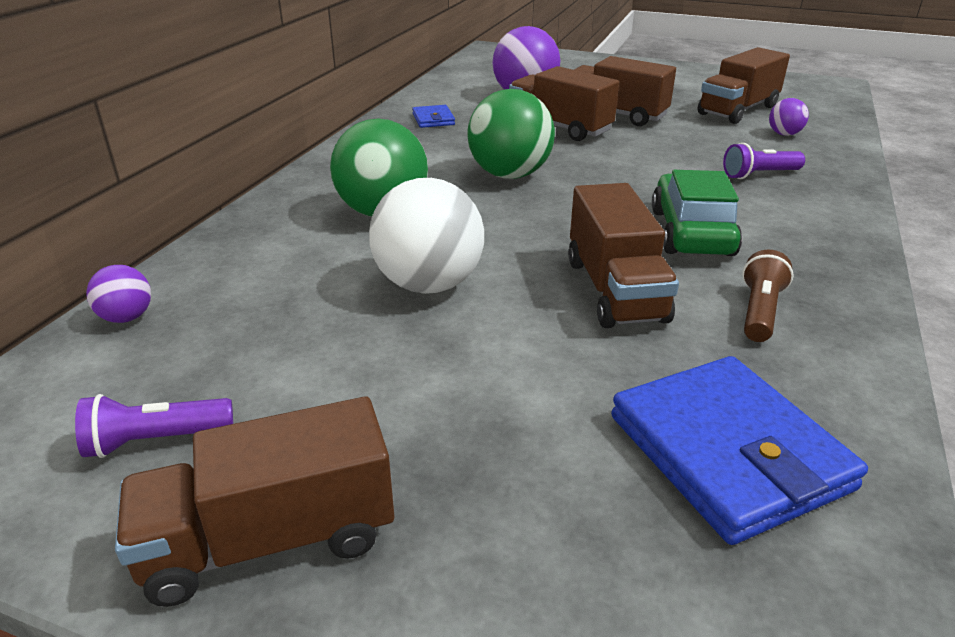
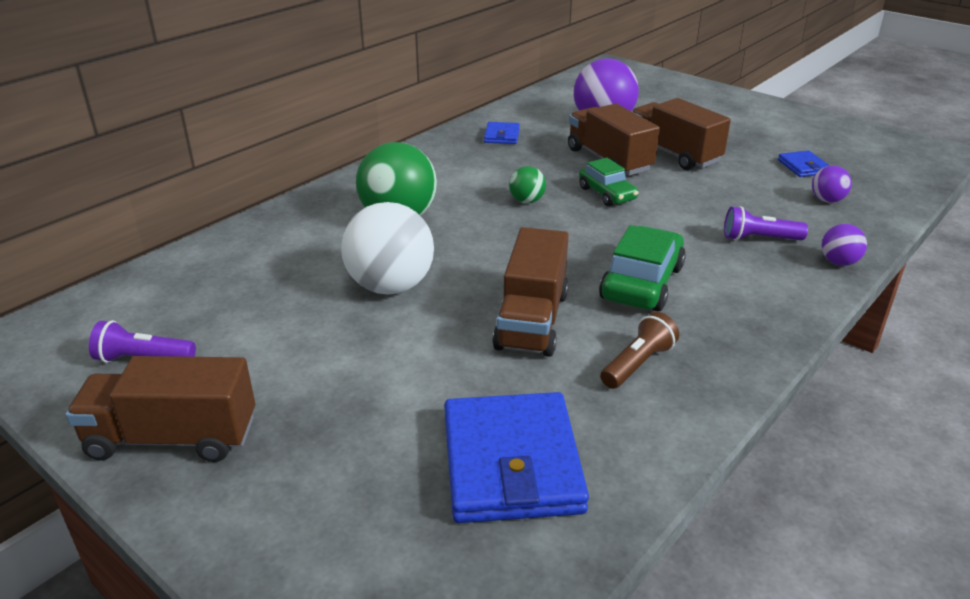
camera: 20 degrees right, 0 degrees up
purple ball [86,265,151,323] -> purple ball moved to [822,224,867,266]
green ball [467,89,555,179] -> green ball [509,166,546,203], size x0.48
brown truck [697,47,790,124] -> blue wallet [778,150,830,177]
none -> green car [579,158,639,206]

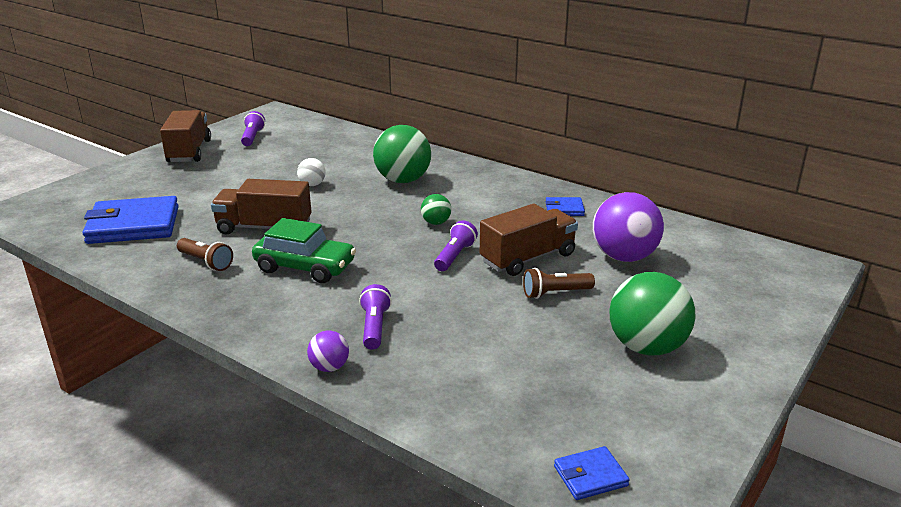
camera: 85 degrees right, 5 degrees down
white ball [341,202,434,295] -> white ball [297,158,326,186], size x0.48
green car [579,158,639,206] -> purple flashlight [434,220,478,271]
brown truck [631,98,731,170] -> brown flashlight [523,268,595,299]
blue wallet [778,150,830,177] -> blue wallet moved to [554,446,630,500]
purple ball [812,165,852,203] -> none
none -> green ball [609,272,695,355]

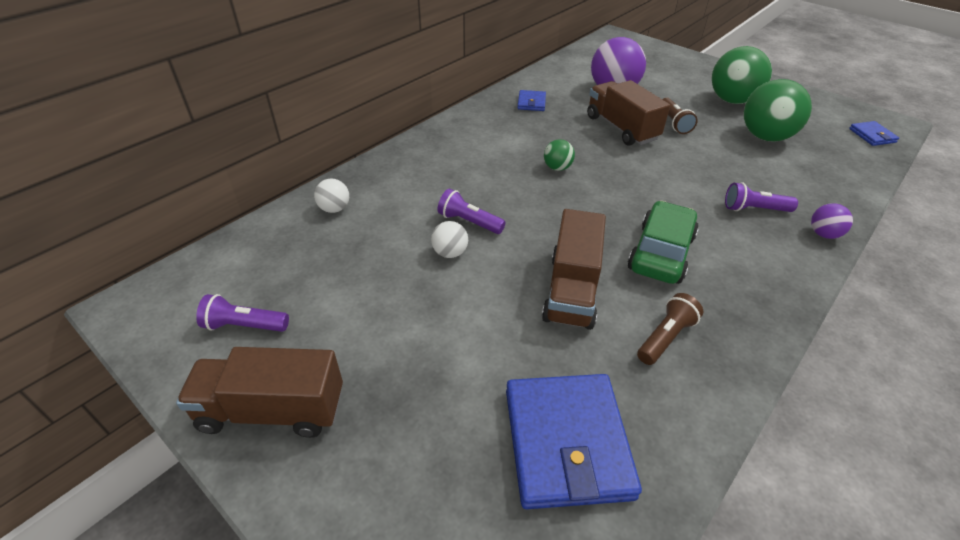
camera: 85 degrees left, 15 degrees up
green ball [373,125,431,183] -> green ball moved to [744,79,812,142]
purple flashlight [434,220,478,271] -> purple flashlight moved to [437,189,506,234]
none -> white ball [314,179,349,213]

